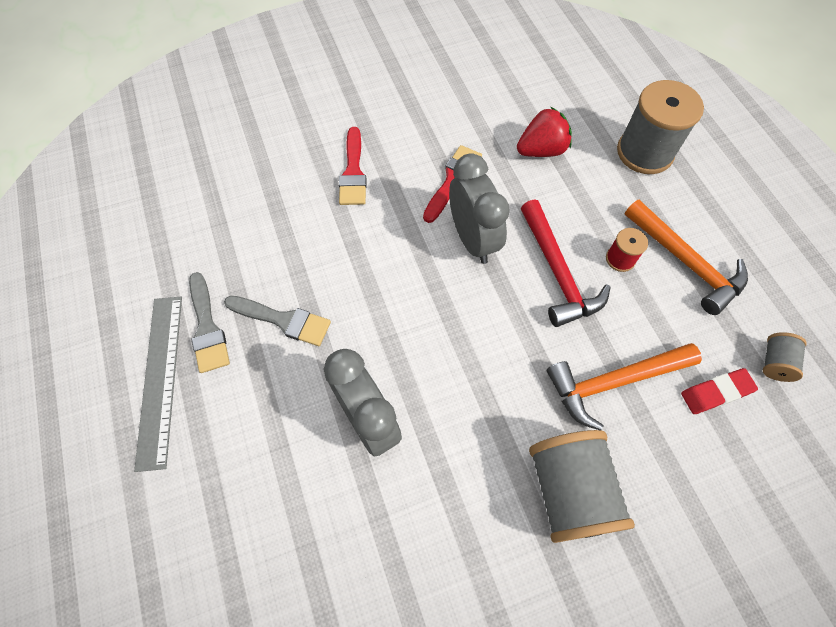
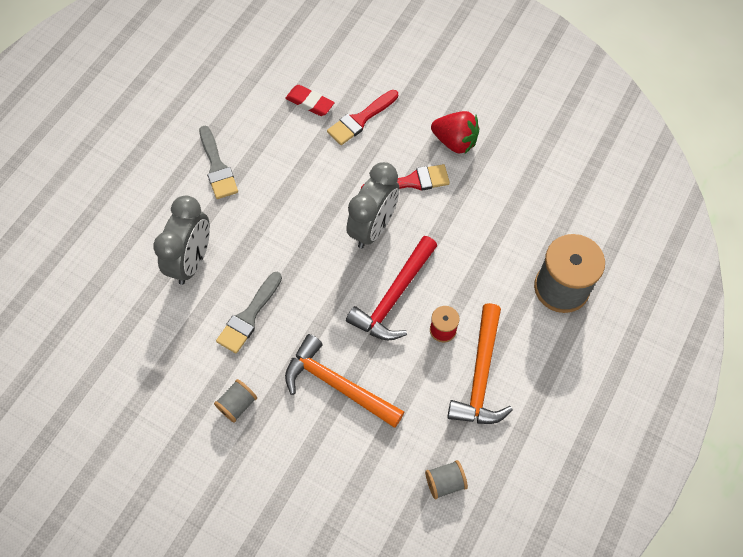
camera: 50 degrees right, 0 degrees up
grey ruler [134,297,182,472] -> none
grey brush [189,272,230,373] -> grey brush moved to [216,272,282,354]
red strawberry [517,107,572,157] -> red strawberry moved to [431,111,479,154]
grey spool [529,430,635,543] -> grey spool [214,379,257,423], size x0.48
red eraser [681,368,758,414] -> red eraser moved to [285,85,335,116]

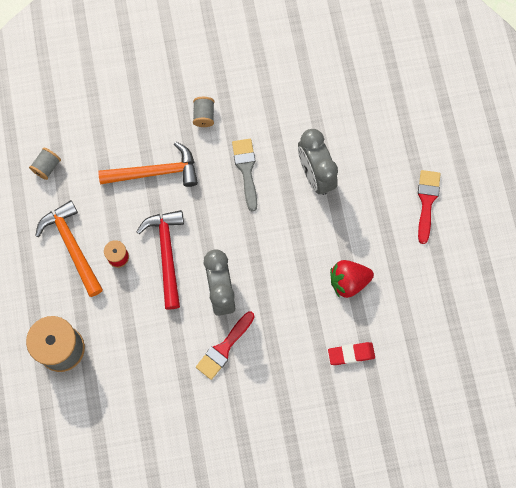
camera: 140 degrees right, 10 degrees up
grey brush [199,126,238,199] -> none
red brush [327,90,398,145] -> red brush moved to [418,170,440,244]
red strawberry [431,111,479,154] -> red strawberry moved to [330,260,374,298]

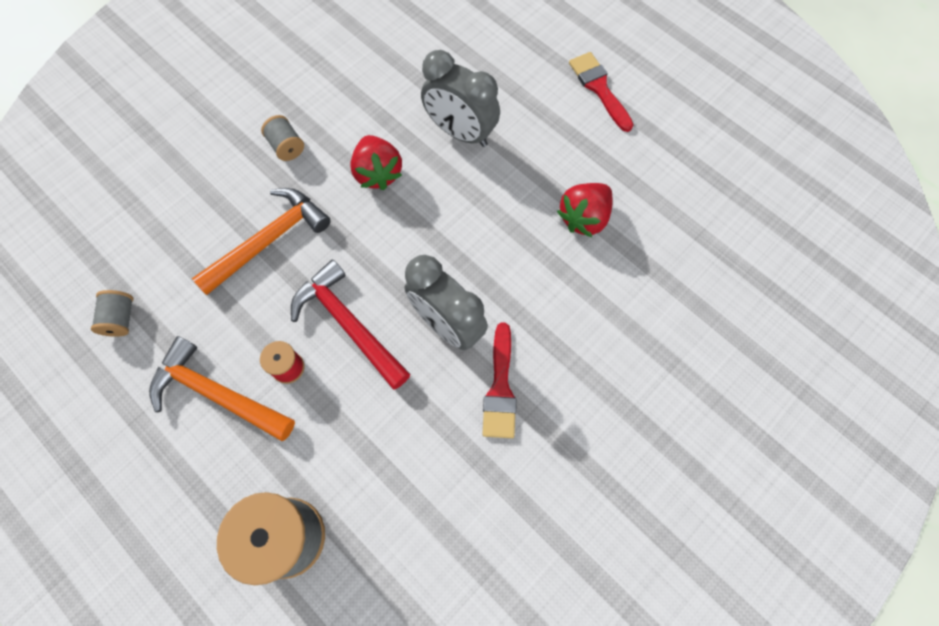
camera: 35 degrees left, 5 degrees down
grey brush [232,139,257,211] -> red strawberry [350,135,402,190]
red eraser [328,342,375,365] -> none

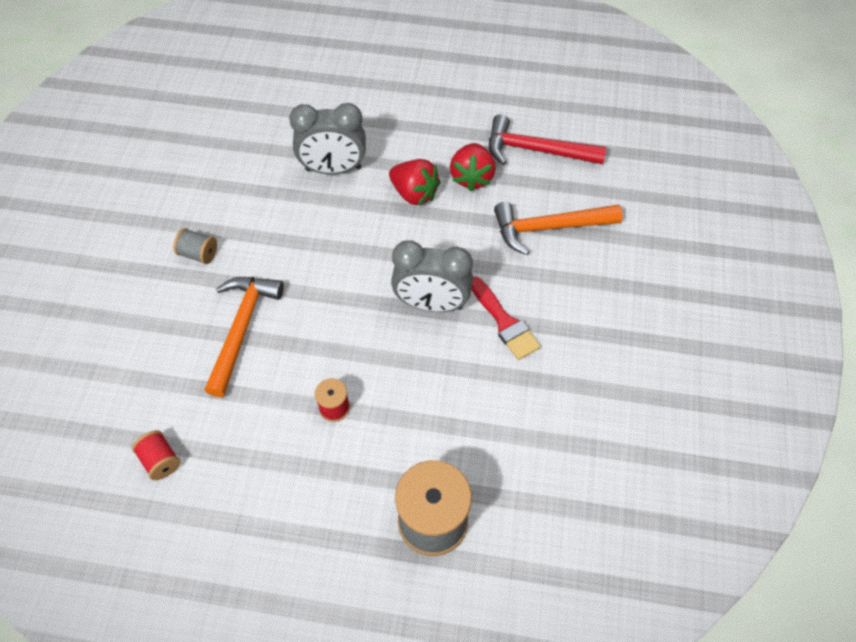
camera: 35 degrees left, 10 degrees down
grey spool [91,290,133,337] -> red spool [132,430,180,480]
orange hammer [149,336,295,441] -> orange hammer moved to [494,202,623,255]
red hammer [291,259,410,389] -> red hammer moved to [489,114,606,165]
red strawberry [350,135,402,190] -> red strawberry moved to [389,159,441,205]
red brush [569,52,634,132] -> none

